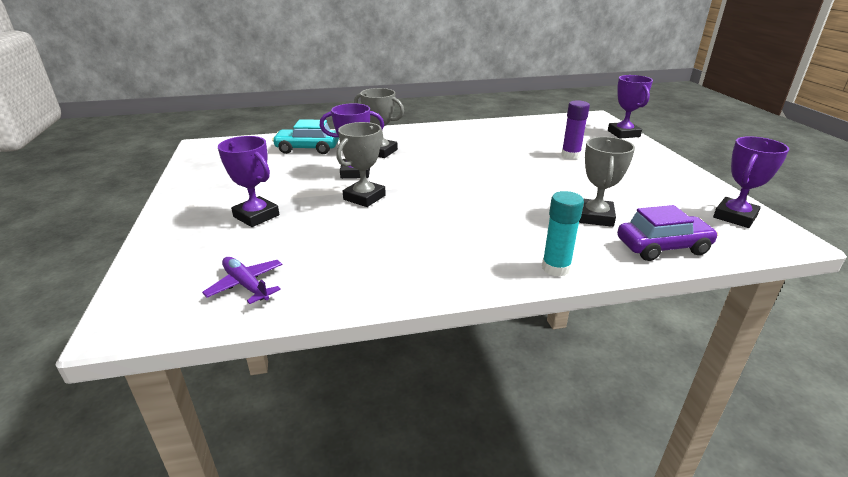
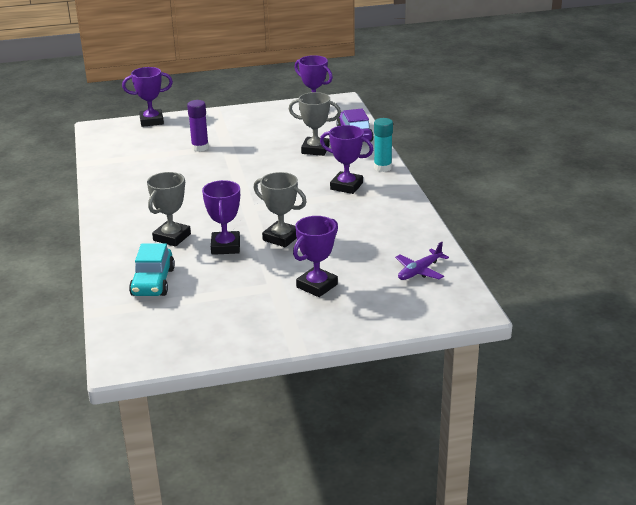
camera: 90 degrees left, 0 degrees up
none -> purple trophy [320,125,373,194]

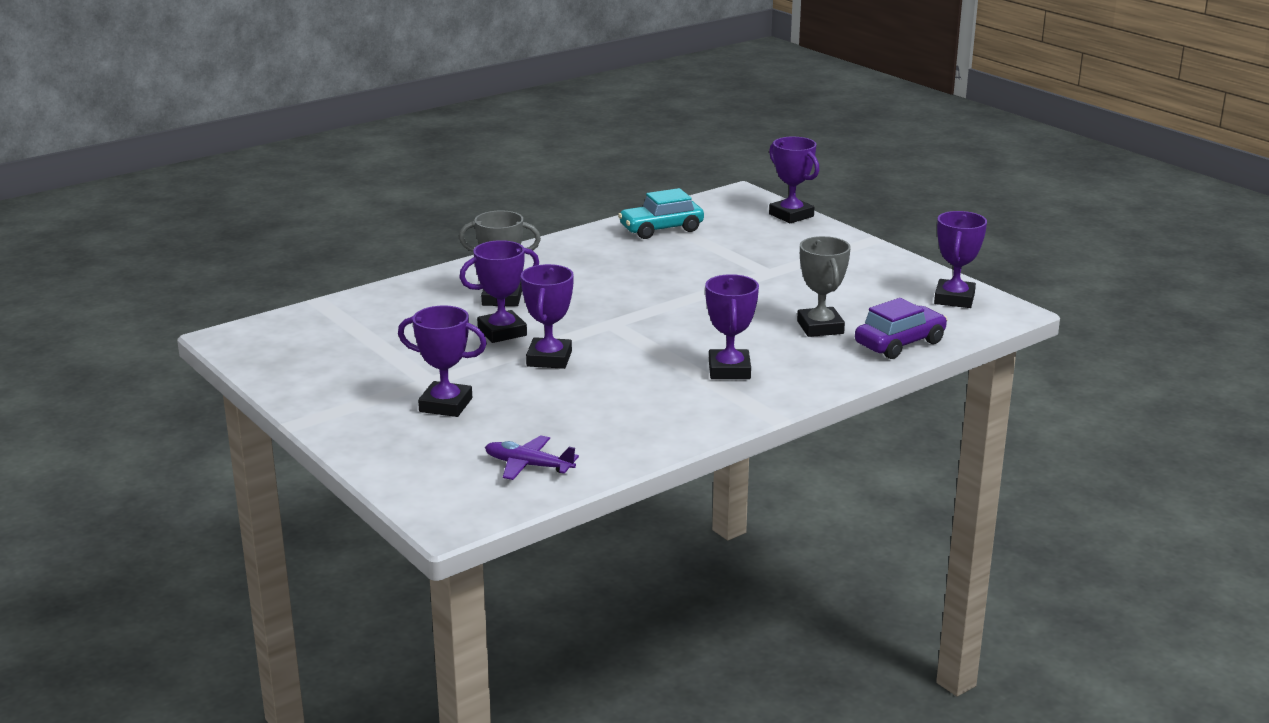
camera: 65 degrees right, 5 degrees down
turquoise car [129,243,175,296] -> turquoise car moved to [618,188,704,239]
purple glue stick [187,100,209,152] -> none
grey trophy [254,172,307,247] -> purple trophy [521,264,574,369]
turquoise glue stick [374,118,393,172] -> none

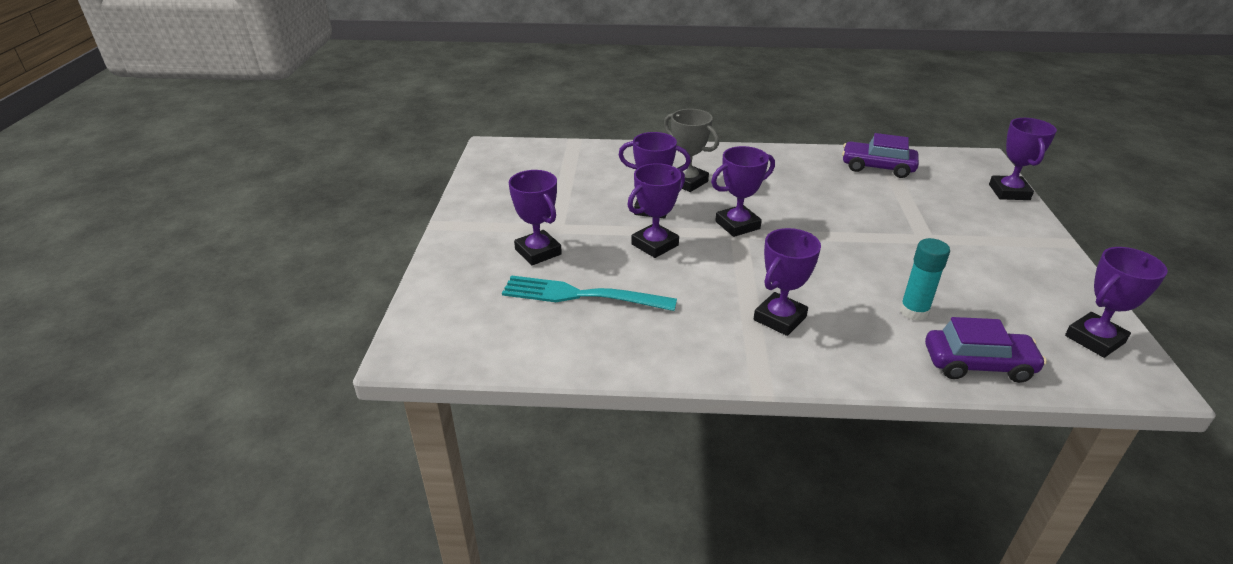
camera: 40 degrees right, 10 degrees up
purple plane [485,435,579,480] -> none
turquoise car [618,188,704,239] -> purple car [842,133,919,178]
grey trophy [797,236,851,337] -> turquoise glue stick [900,238,950,321]
none -> turquoise fork [502,275,677,311]
none -> purple trophy [711,146,775,237]

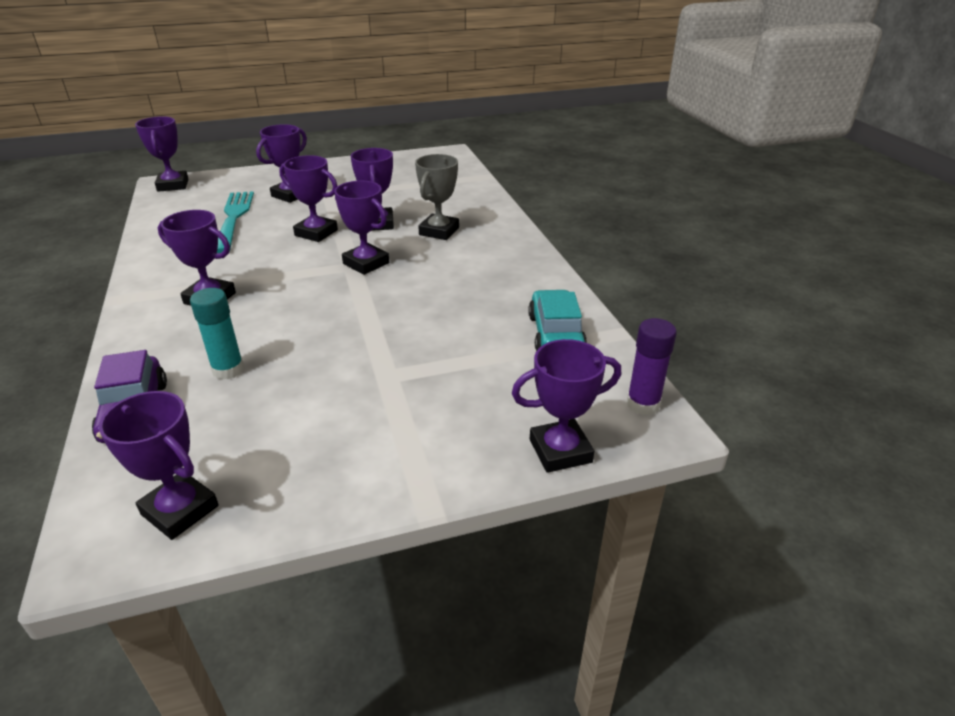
camera: 70 degrees right, 0 degrees up
purple car [842,133,919,178] -> turquoise car [528,290,587,351]
none -> purple trophy [135,116,188,192]
none -> purple glue stick [626,318,677,415]

